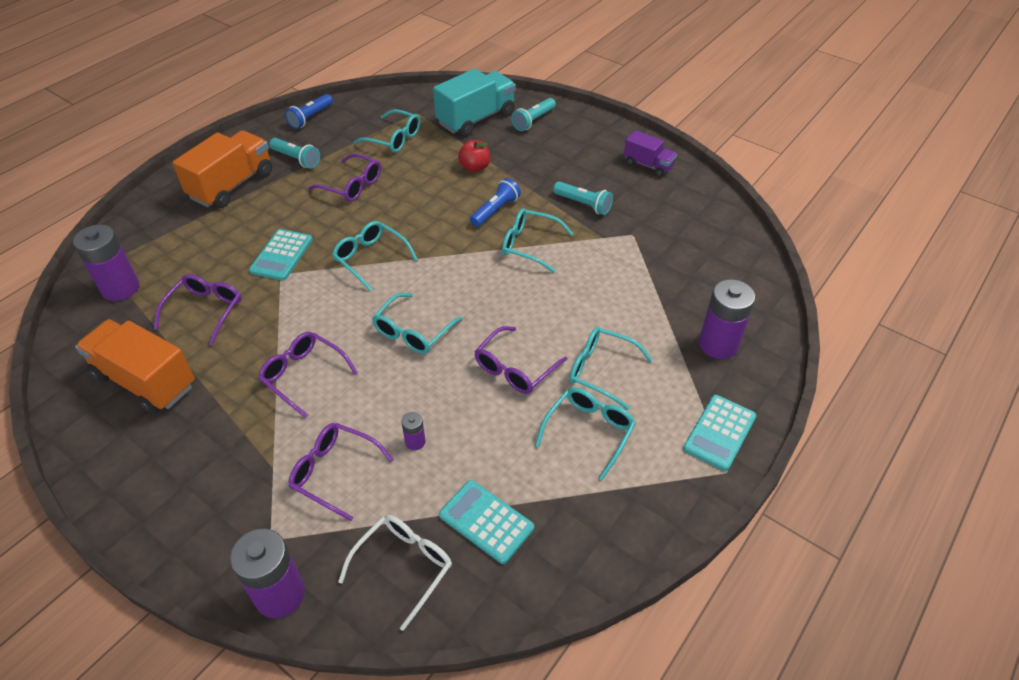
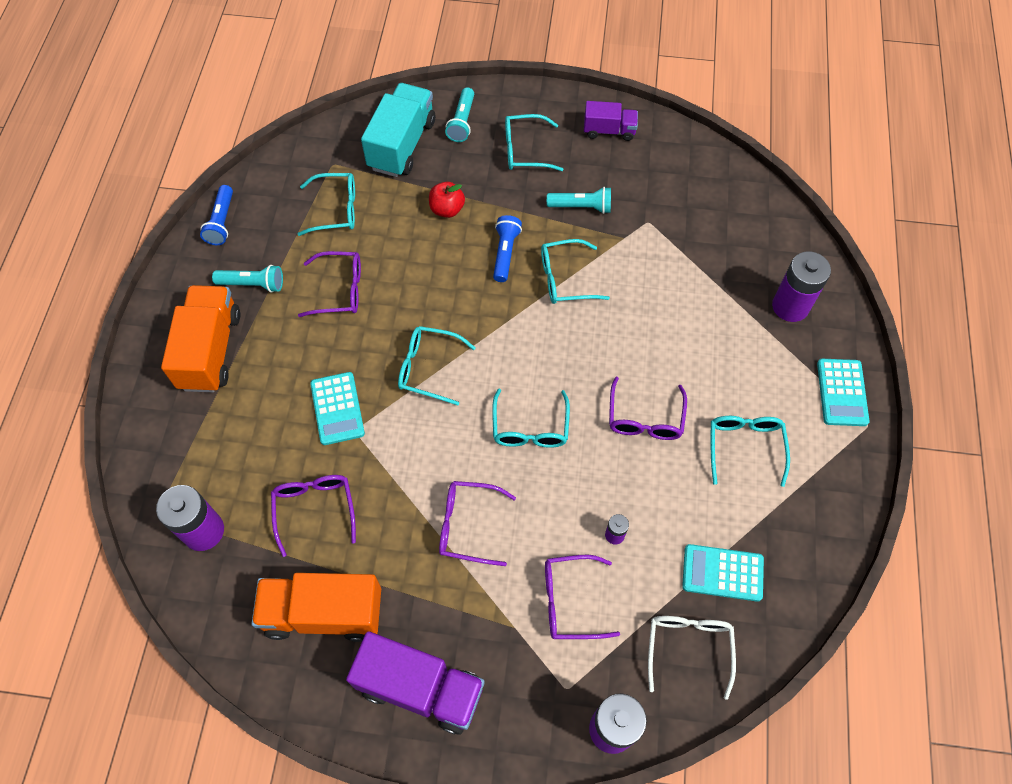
camera: 30 degrees left, 15 degrees up
turquoise glasses [569,327,653,410] -> turquoise glasses moved to [505,114,564,171]
none -> purple truck [346,631,485,735]

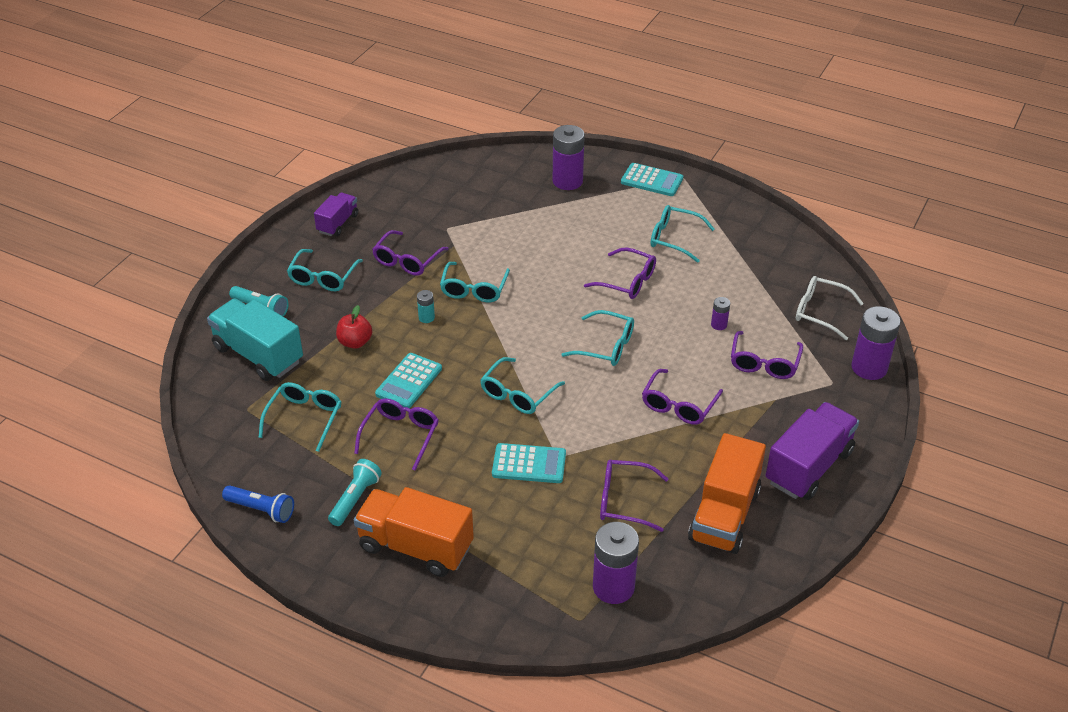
camera: 70 degrees left, 20 degrees down
blue flashlight [493,215,522,282] -> turquoise battery [417,290,435,323]
turquoise flashlight [547,187,611,214] -> purple glasses [372,230,448,276]
turquoise calculator [682,544,764,602] -> turquoise calculator moved to [375,353,442,408]

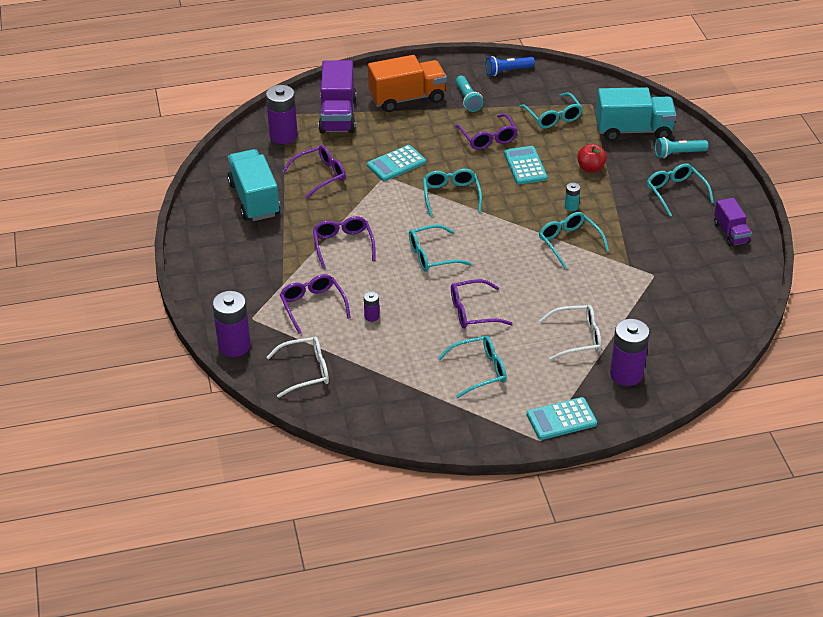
camera: 140 degrees right, 0 degrees up
purple glasses [372,230,448,276] -> none
orange truck [688,433,766,554] -> turquoise truck [227,149,280,221]
purple truck [766,402,859,500] -> purple truck moved to [318,60,357,134]
none -> white glasses [539,305,601,360]

